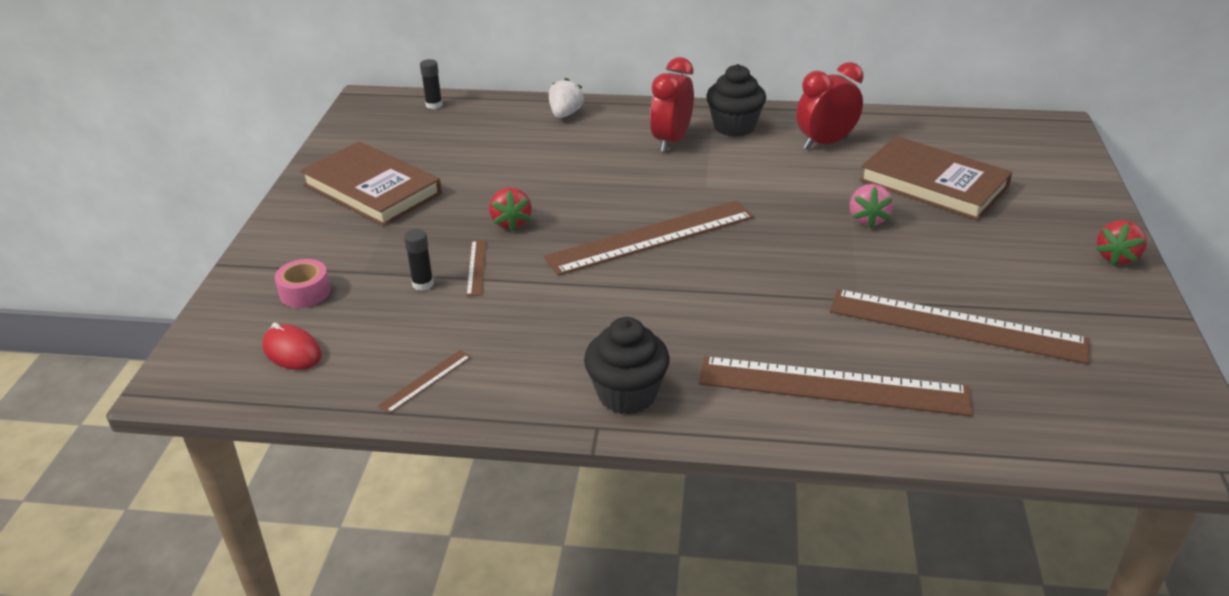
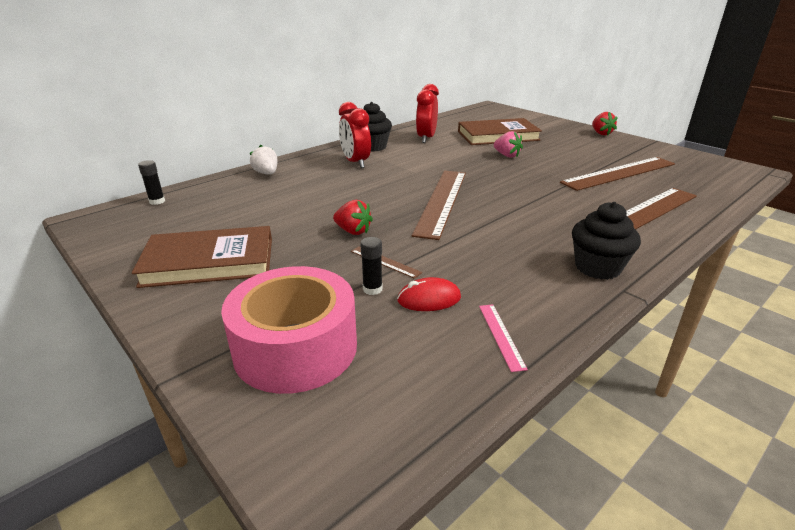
camera: 50 degrees left, 5 degrees down
red mouse [262,323,322,370] -> red mouse moved to [397,277,461,311]
pink tape [275,259,331,308] -> pink tape [221,266,357,394], size x2.28
brown ruler [378,350,471,414] -> pink ruler [479,304,528,372]

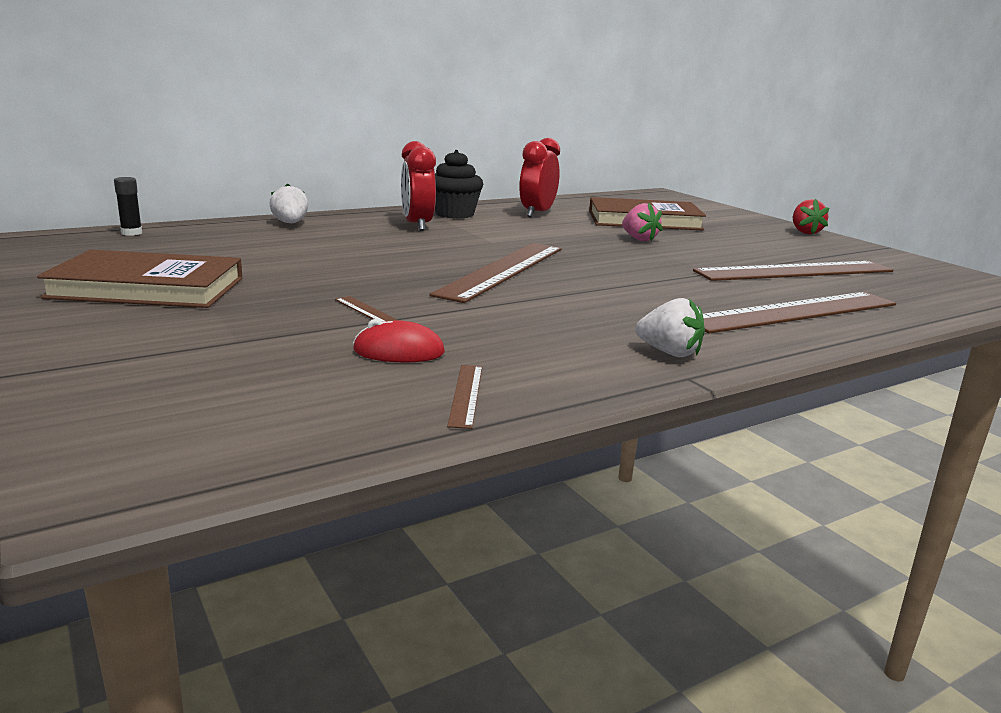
camera: 10 degrees right, 10 degrees down
pink tape [221,266,357,394] -> none
red strawberry [333,200,373,235] -> none
black glue stick [360,237,383,295] -> none
pink ruler [479,304,528,372] -> brown ruler [447,365,482,429]
black cupcake [572,202,641,280] -> white strawberry [635,298,705,357]

